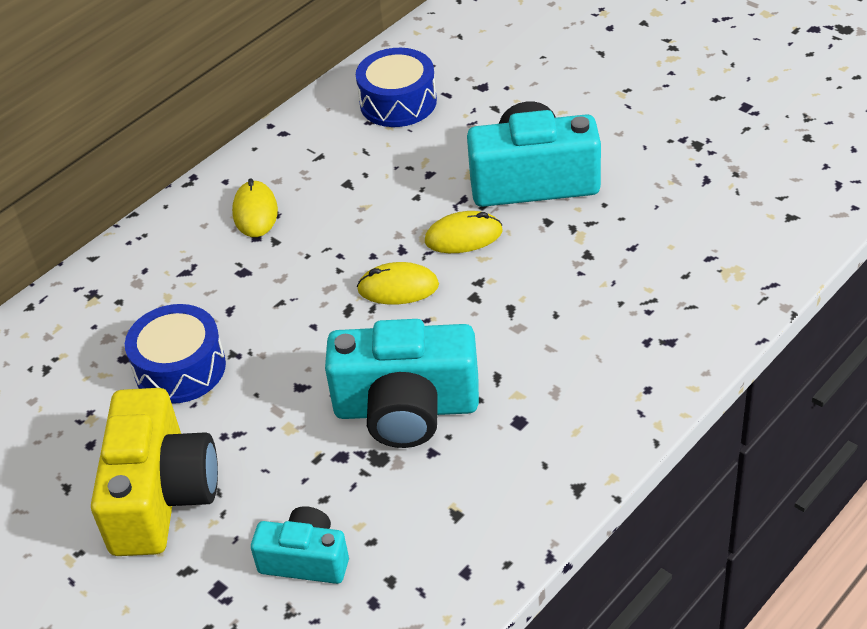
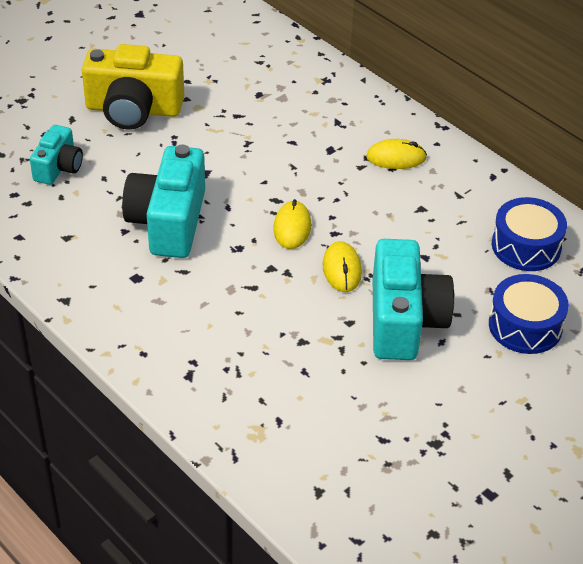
camera: 90 degrees right, 0 degrees up
blue drum [125,304,226,404] -> blue drum moved to [489,274,569,354]

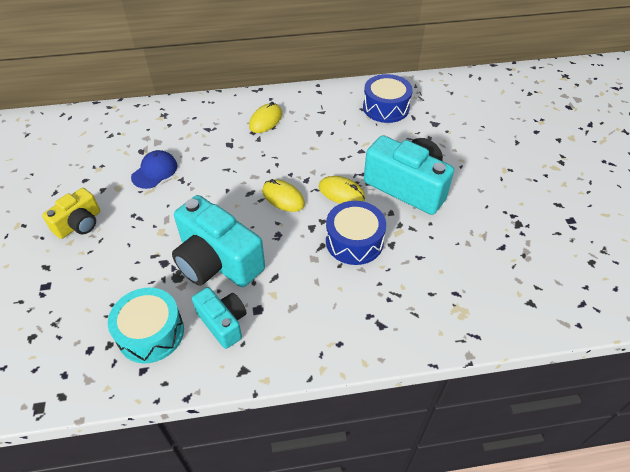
camera: 55 degrees left, 5 degrees up
turquoise camera [30,125,83,185] -> turquoise camera moved to [192,287,247,349]
yellow camera [82,44,184,130] -> yellow camera [42,188,100,239], size x0.57
blue drum [489,274,569,354] -> blue drum moved to [326,201,386,265]
none -> turquoise drum [108,288,184,363]
none -> blue cap [131,150,177,189]

